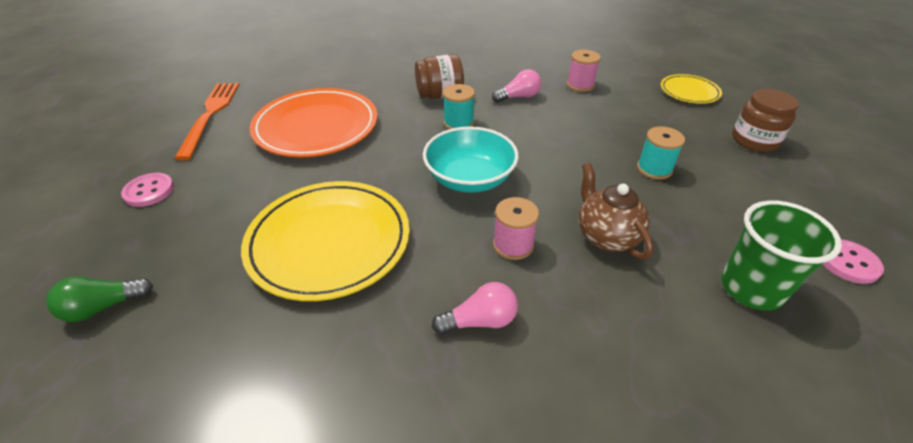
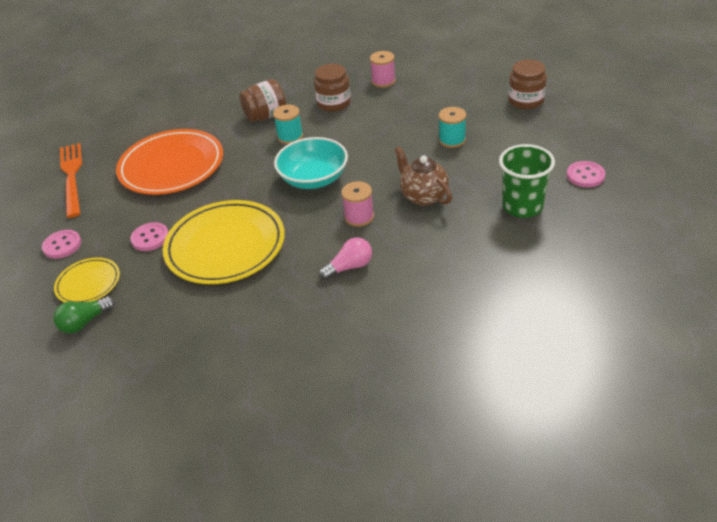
camera: 10 degrees left, 0 degrees up
pink light bulb [492,69,542,103] -> brown jar [314,64,351,112]
yellow plate [661,74,722,104] -> yellow plate moved to [54,257,120,303]
none -> pink button [130,222,168,251]

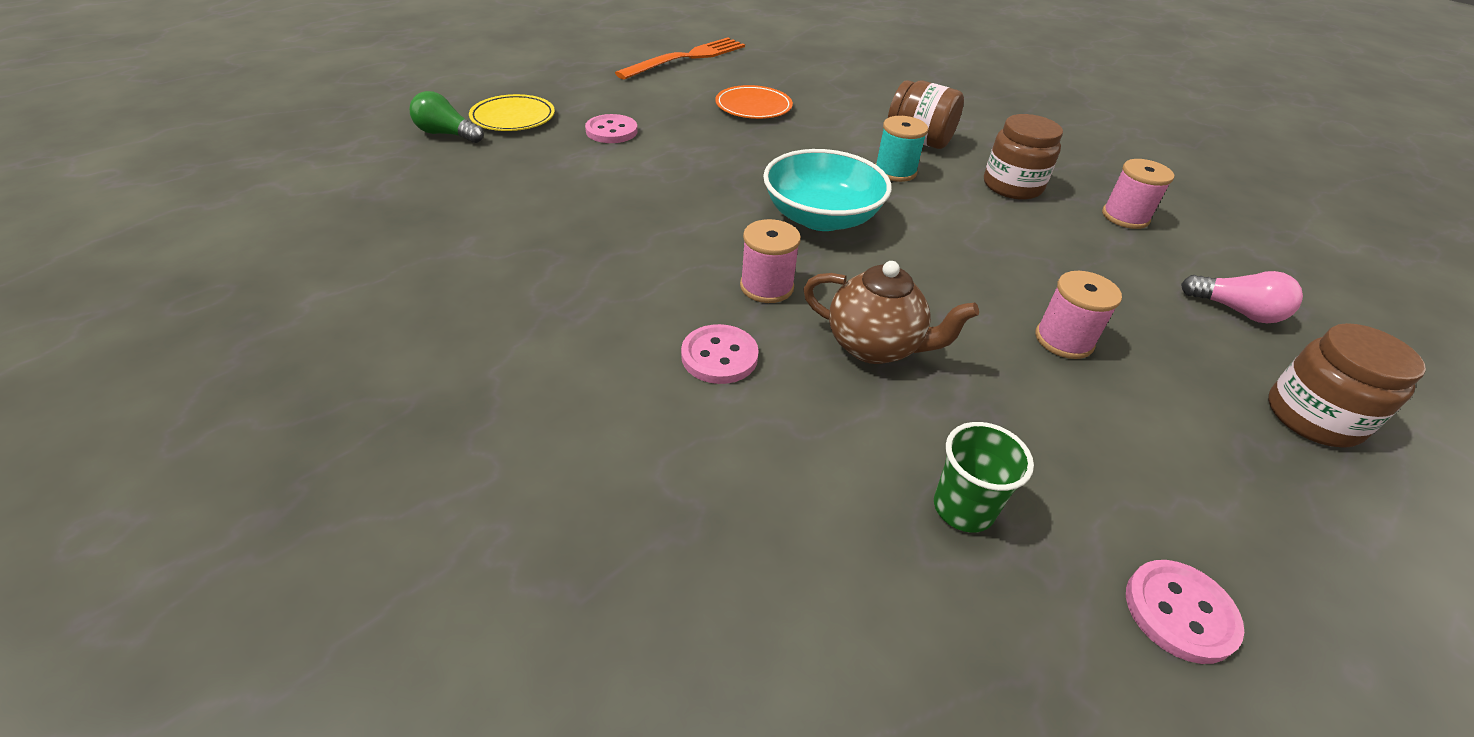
camera: 55 degrees right, 0 degrees up
pink button [42,230,81,259] -> pink button moved to [681,324,759,384]
orange plate [116,129,223,195] -> orange plate [715,85,793,119], size x0.52
yellow plate [163,200,285,284] -> none
pink light bulb [319,237,372,280] -> pink light bulb moved to [1181,271,1303,323]
brown teapot [394,146,452,206] -> brown teapot turned 90 degrees clockwise [803,261,979,364]
turquoise spool [439,107,466,148] -> pink spool [1035,271,1122,359]
green cup [499,144,555,218] -> green cup [934,422,1034,533], size x0.62

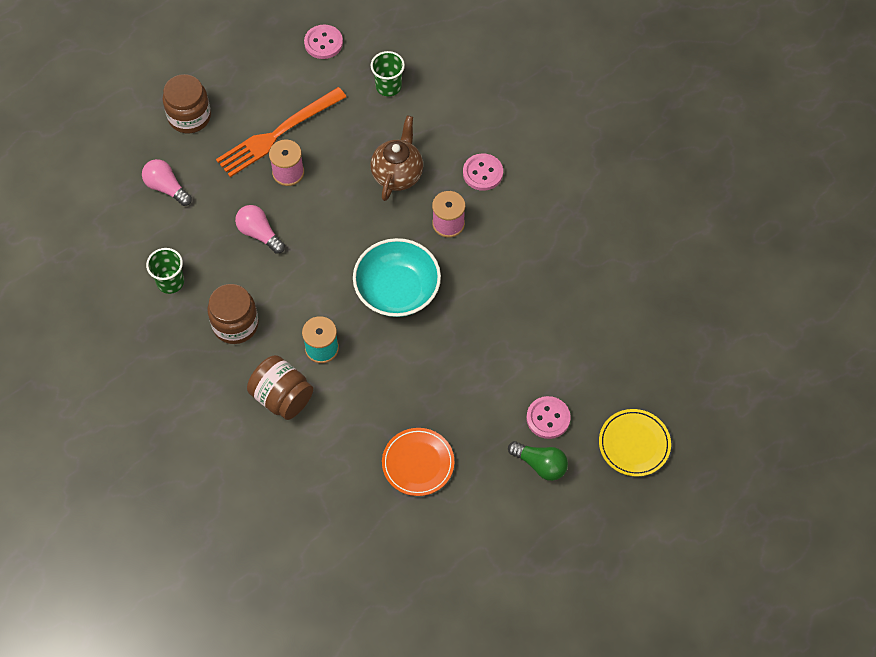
camera: 170 degrees left, 20 degrees up
green light bulb [410,91,484,143] -> green light bulb moved to [508,441,568,481]
orange fork [615,37,745,79] -> orange fork moved to [216,87,346,177]
brown teapot [803,261,979,364] -> brown teapot turned 75 degrees clockwise [371,116,423,201]
pink spool [1102,159,1174,229] -> green cup [146,248,184,294]
none -> pink light bulb [235,205,285,254]

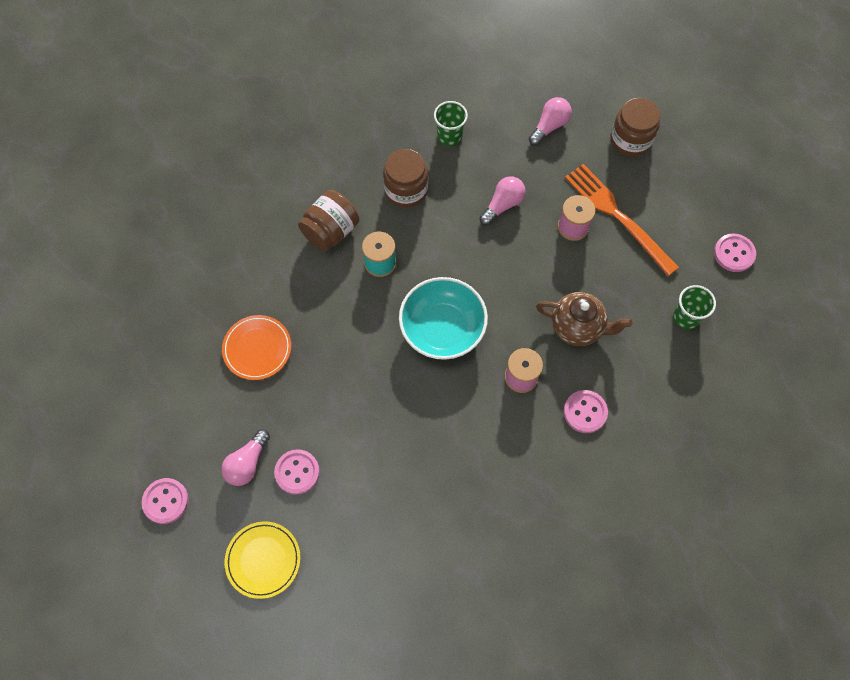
camera: 90 degrees right, 5 degrees up
green light bulb [508,441,568,481] -> pink light bulb [221,429,270,486]
none -> pink button [142,478,189,524]

